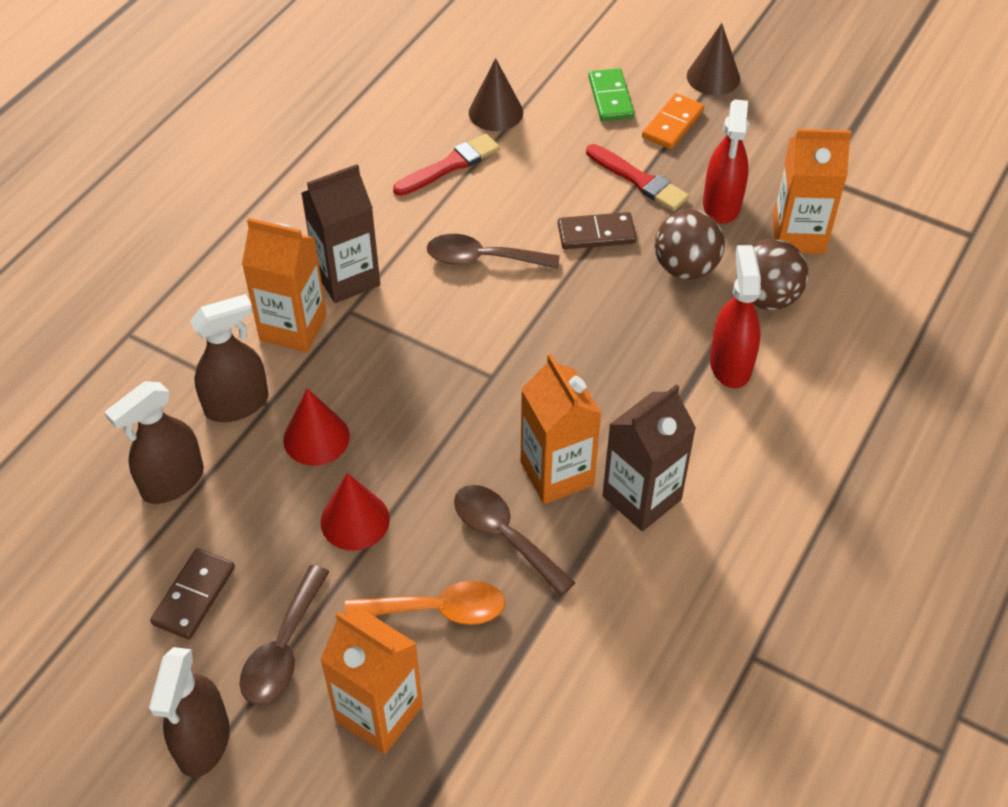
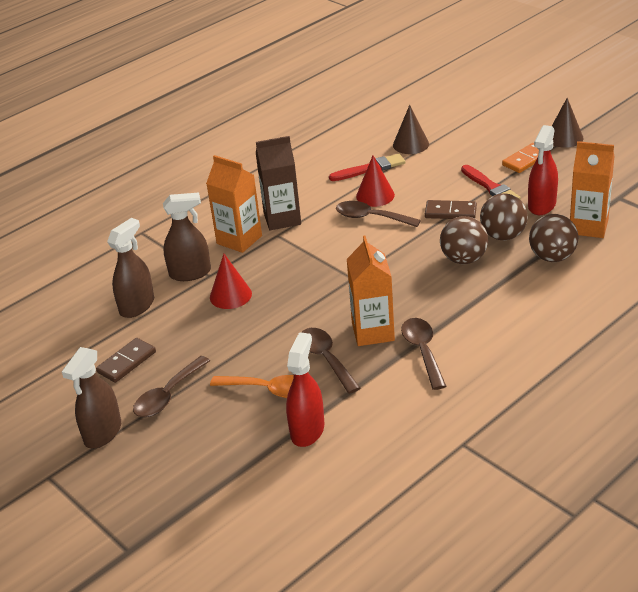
camera: 20 degrees right, 15 degrees down
brown spray bottle [105,381,204,504] -> brown spray bottle turned 150 degrees clockwise [107,218,154,318]
red cone [320,473,390,551] -> red cone moved to [356,156,395,207]
orange carton [320,609,423,754] -> none
green domino [588,68,634,121] -> none
brown carton [602,384,696,531] -> brown spoon [401,318,446,390]
red spray bottle [710,245,761,388] -> red spray bottle moved to [286,332,324,447]
none -> brown ball [440,216,488,264]

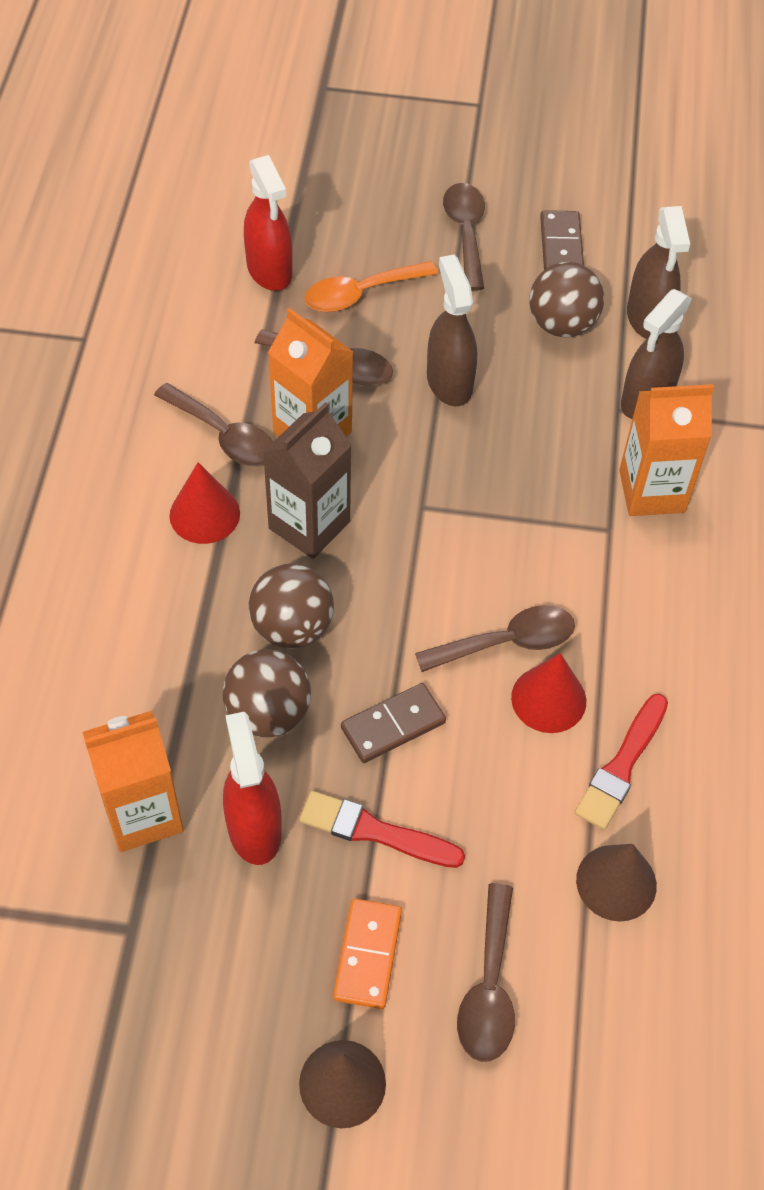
camera: 135 degrees right, 20 degrees up
brown spray bottle [62,347,121,448] -> brown spray bottle moved to [427,255,477,406]
red cone [210,254,252,309] -> red cone moved to [169,462,240,544]
brown carton [256,136,301,230] -> brown carton moved to [263,402,351,559]
brown ball [529,214,579,262] -> brown ball moved to [530,262,604,337]
none -> brown spoon [457,883,515,1062]

